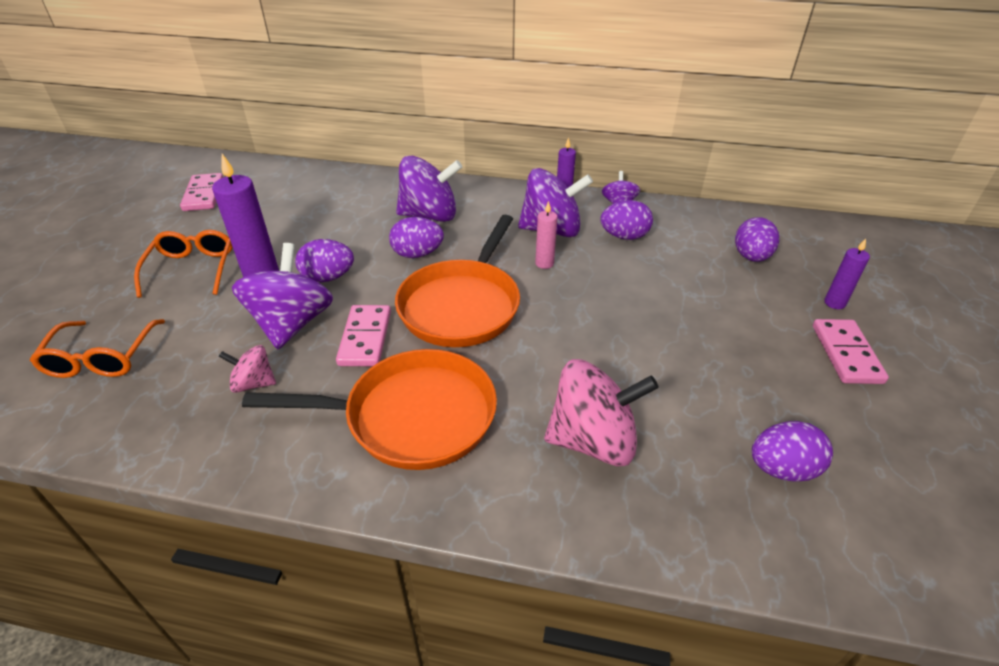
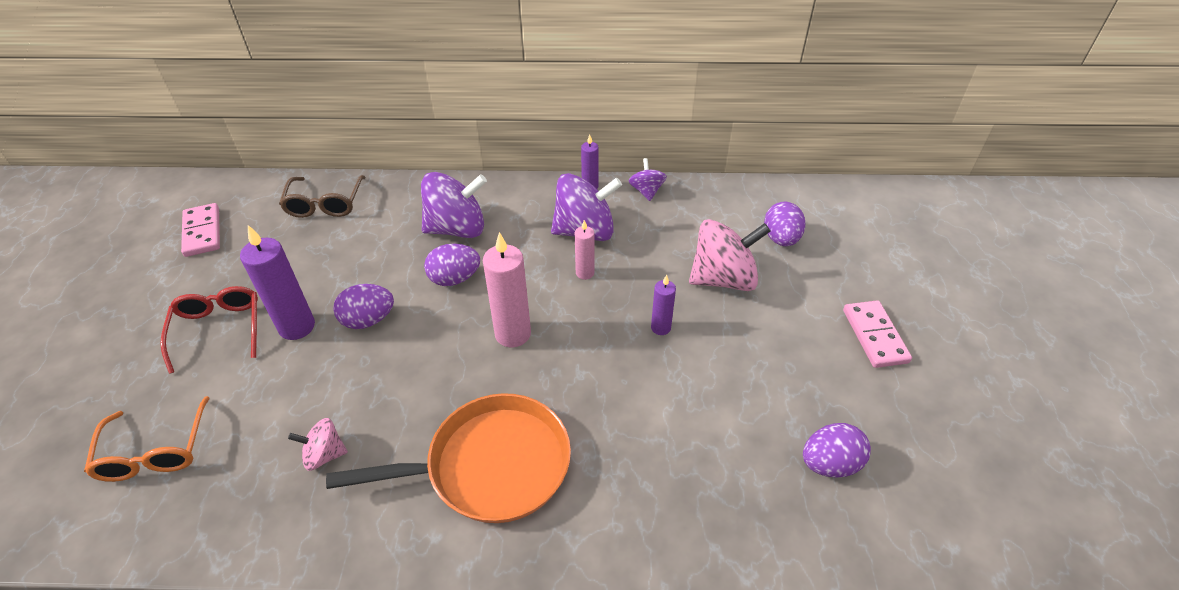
camera: 10 degrees left, 5 degrees up
orange glasses [134,230,233,298] -> red glasses [160,286,258,374]
purple spinning top [232,243,333,349] -> none
pink domino [336,305,391,366] -> none
orange pan [395,215,520,347] -> pink candle [483,232,531,347]
pink spinning top [544,359,659,466] -> pink spinning top moved to [689,219,771,291]
purple egg [600,200,653,240] -> none
purple candle [824,239,870,309] -> purple candle moved to [651,275,676,335]
none -> brown glasses [279,175,365,218]

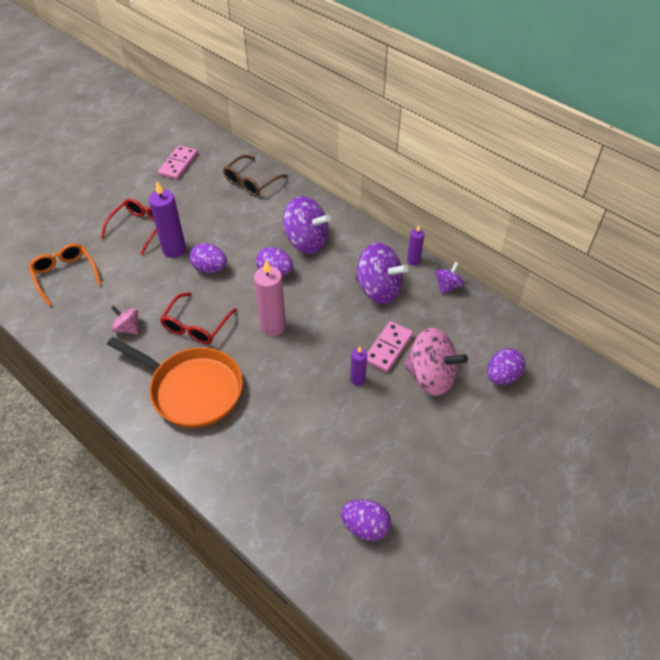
camera: 40 degrees right, 5 degrees up
orange glasses [84,396,210,482] -> orange glasses turned 120 degrees clockwise [28,243,102,306]
pink candle [575,220,594,280] -> none
pink domino [843,300,912,368] -> pink domino moved to [367,321,413,372]
none -> red glasses [160,292,237,344]

